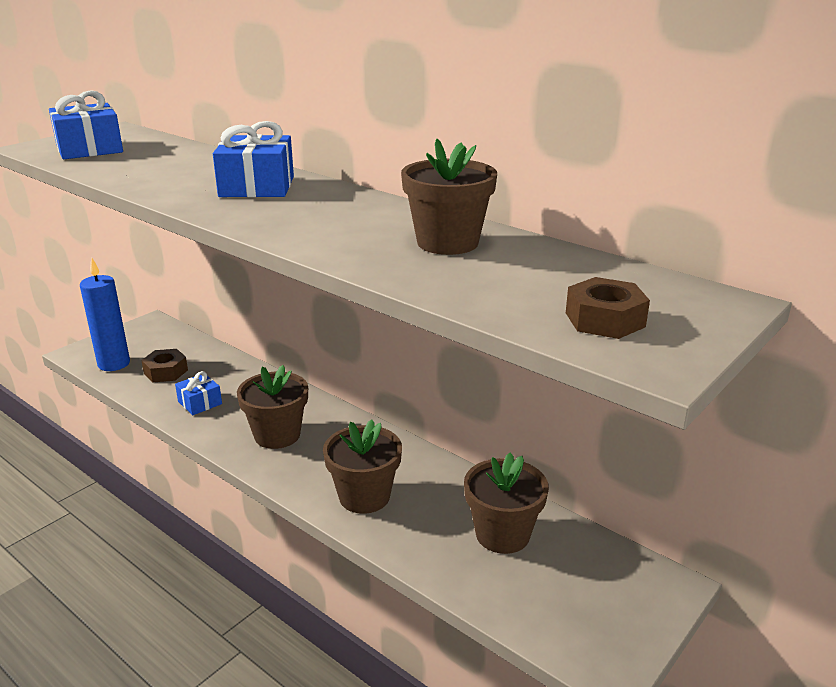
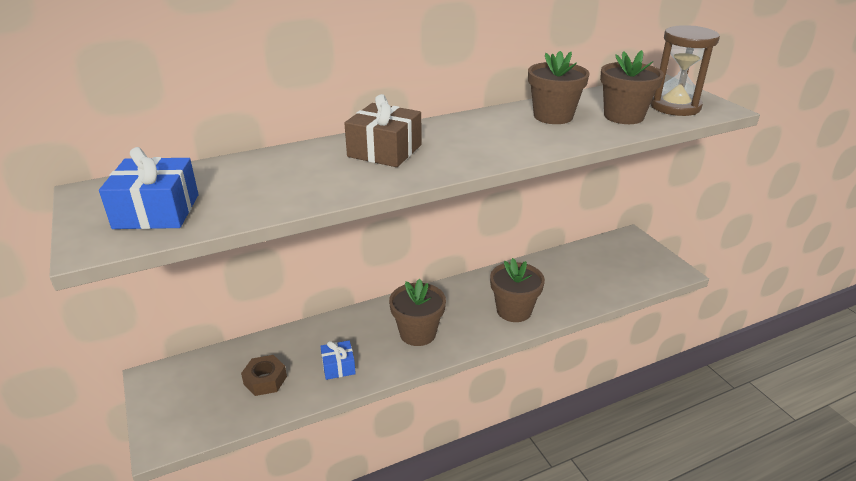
camera: 65 degrees left, 5 degrees up
blue candle [80,258,130,371] -> none
blue gift [213,121,294,197] -> brown gift [344,94,422,167]
brown flower pot [464,453,549,554] -> brown flower pot moved to [600,50,664,124]
brown nut [566,277,650,339] -> brown hourglass [650,25,720,116]

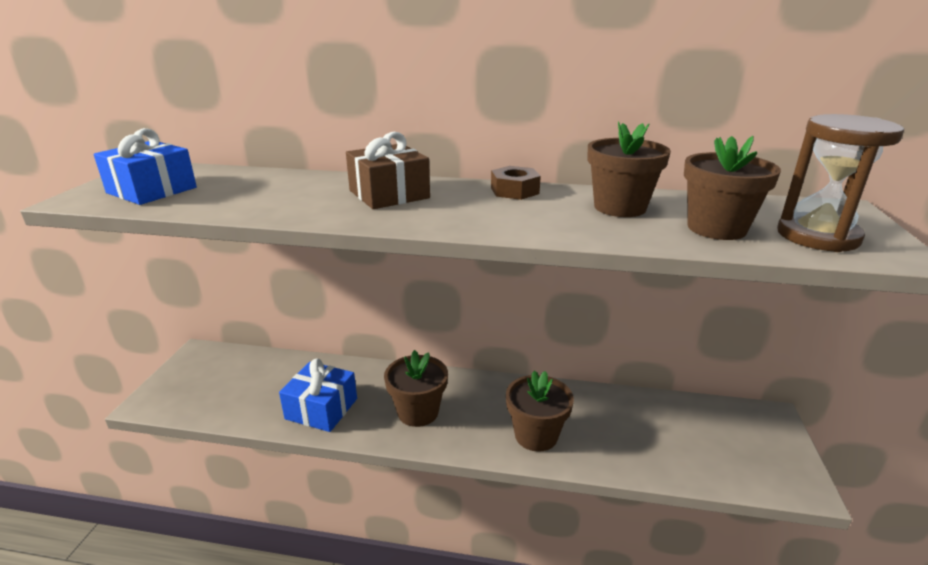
camera: 35 degrees right, 5 degrees down
brown nut [241,355,287,396] -> brown nut moved to [491,166,541,200]
blue gift [320,340,356,380] -> blue gift [279,359,357,432], size x1.69

